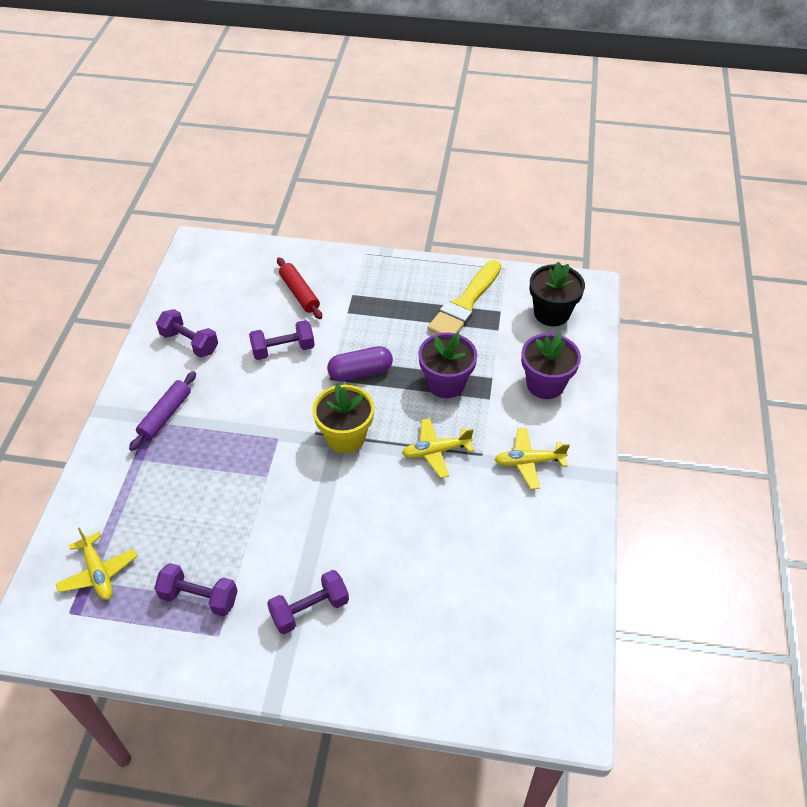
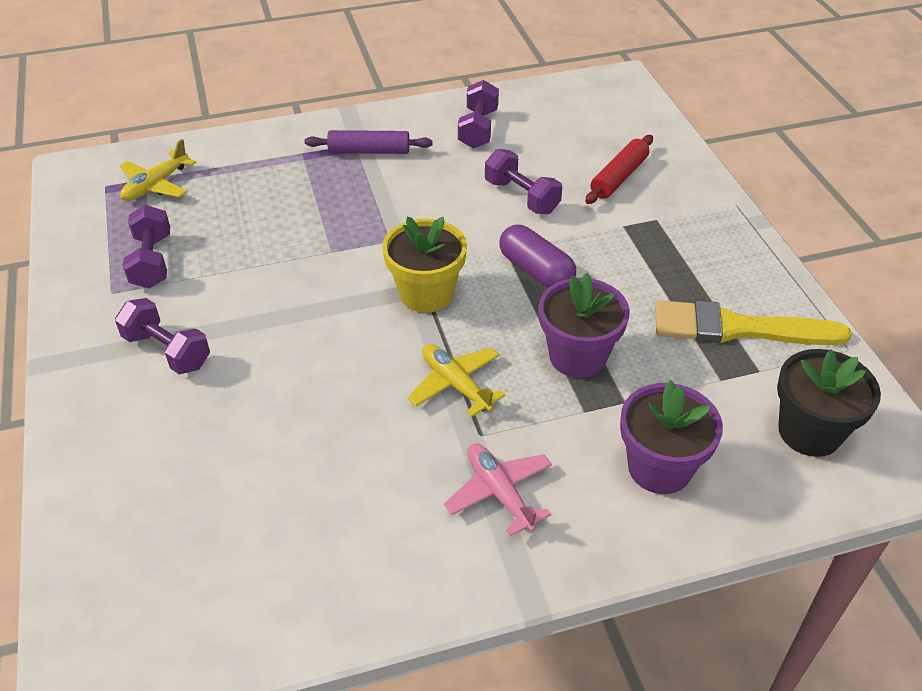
camera: 65 degrees right, 5 degrees down
yellow plane [495,428,570,489] -> pink plane [444,443,552,536]

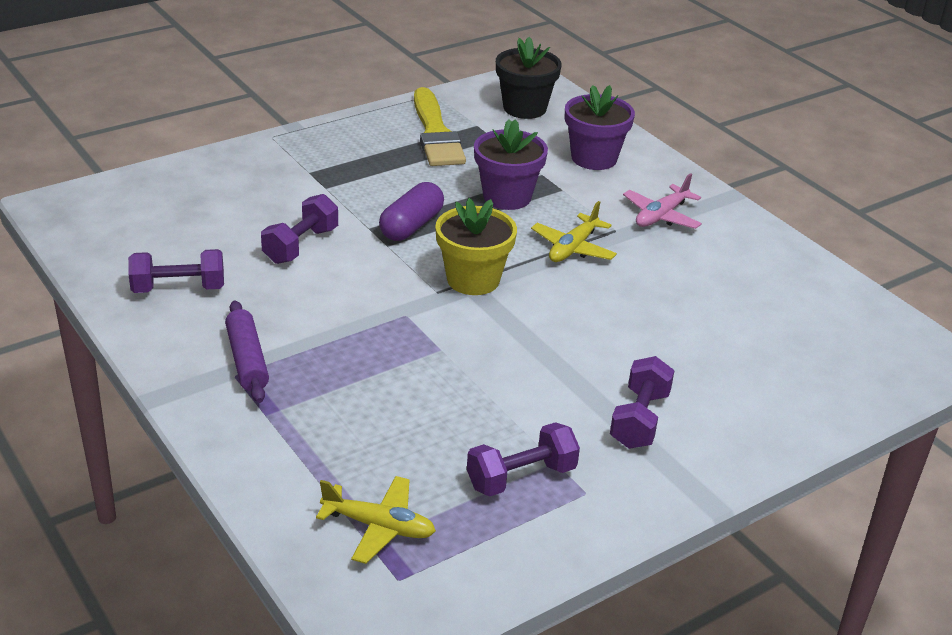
camera: 110 degrees left, 10 degrees down
red rolling pin [585,135,653,204] -> none

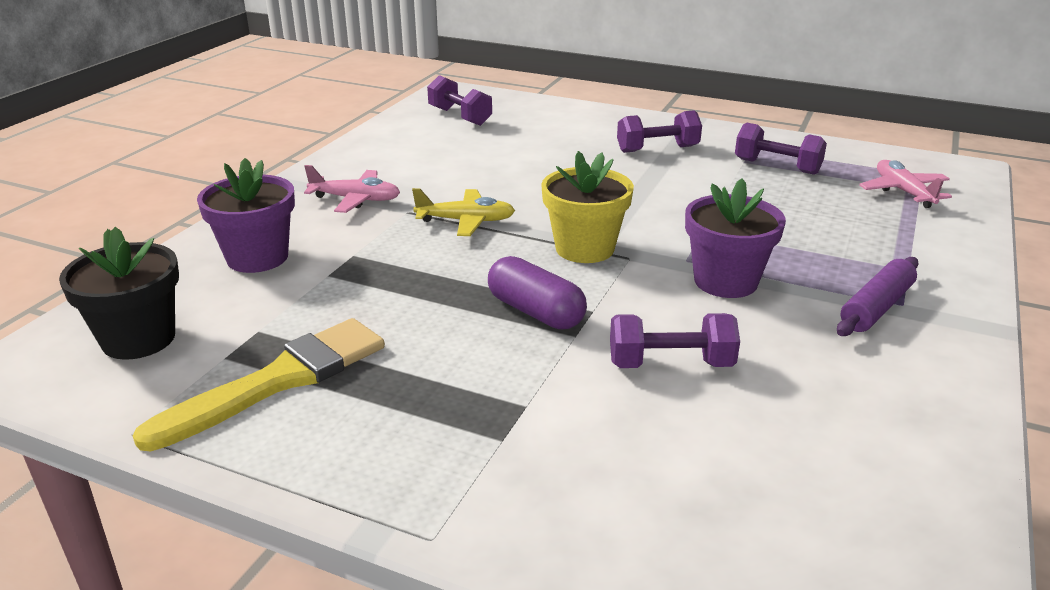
camera: 120 degrees left, 5 degrees down
purple dumbbell [128,249,224,293] -> purple dumbbell moved to [427,75,492,126]
yellow plane [316,476,436,564] -> pink plane [859,160,952,208]
purple capsule [379,182,444,241] -> purple capsule turned 45 degrees clockwise [488,256,587,329]
purple flower pot [474,119,548,210] -> purple flower pot moved to [685,178,786,298]

